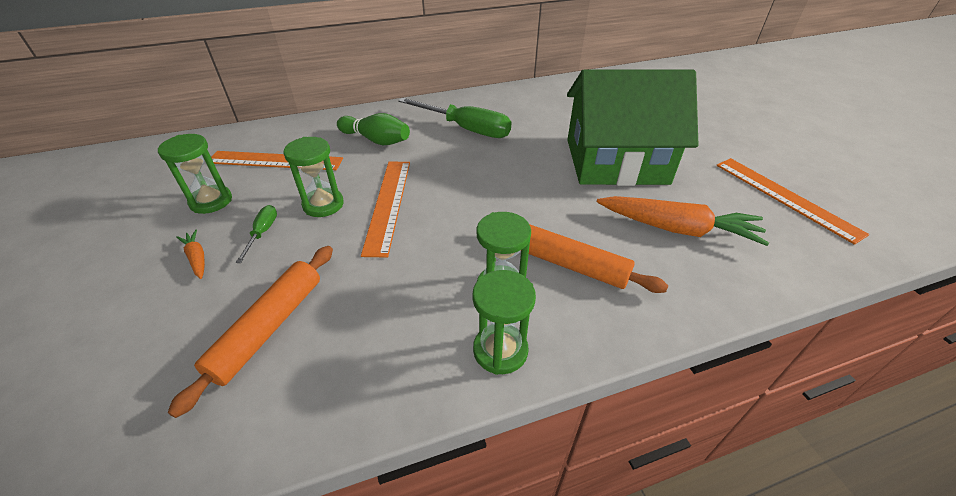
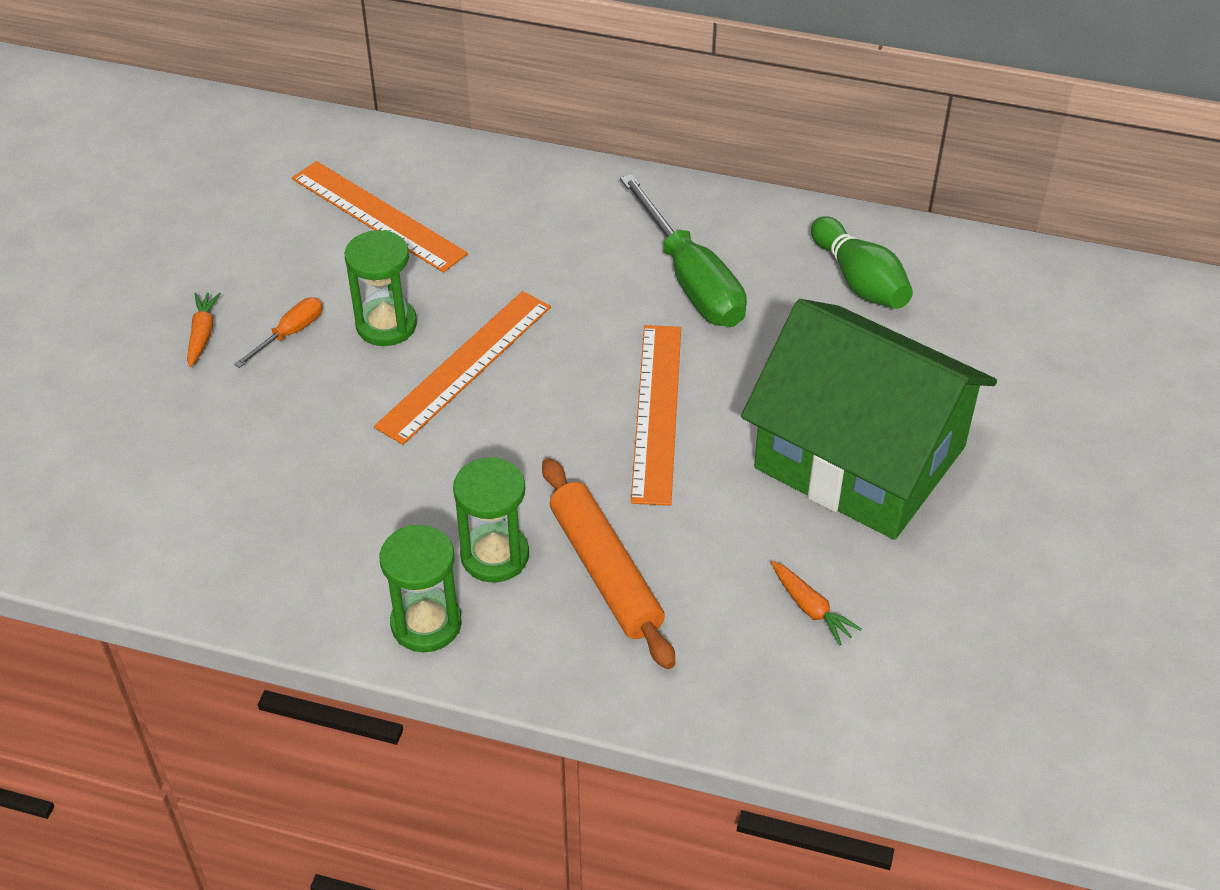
camera: 35 degrees right, 5 degrees up
green hourglass [158,134,232,214] -> none
orange rolling pin [168,246,333,418] -> none
green screwdriver [236,205,277,263] -> orange screwdriver [234,297,323,368]
green bowling pin [337,113,410,145] -> green bowling pin moved to [811,216,913,309]
orange carrot [597,196,769,246] -> orange carrot [771,561,862,646], size x0.45
orange ruler [716,158,869,245] -> orange ruler moved to [631,325,681,506]

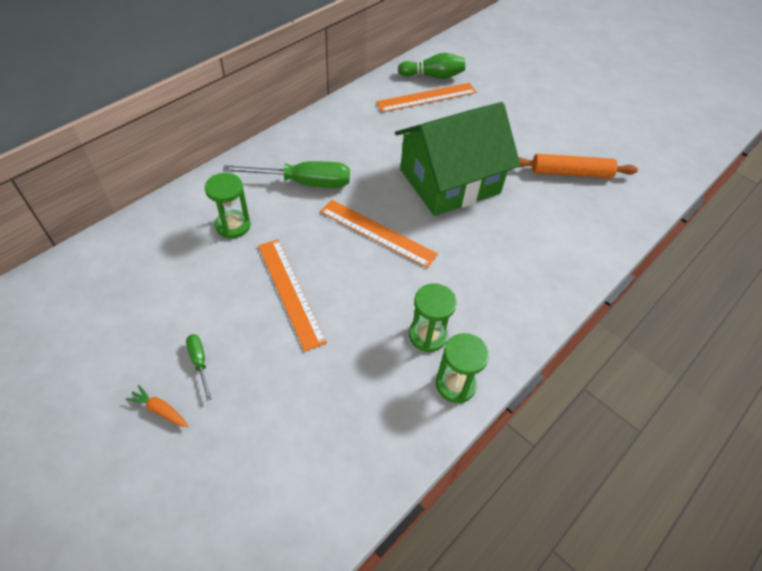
camera: 65 degrees left, 5 degrees up
orange screwdriver [234,297,323,368] -> green screwdriver [186,334,212,401]
orange ruler [292,161,468,273] -> orange ruler moved to [376,83,477,112]
green hourglass [345,230,417,346] -> green hourglass moved to [205,173,250,239]
orange rolling pin [542,458,675,669] -> orange rolling pin moved to [519,154,638,178]
orange carrot [771,561,862,646] -> none
green bowling pin [811,216,913,309] -> green bowling pin moved to [398,53,465,79]

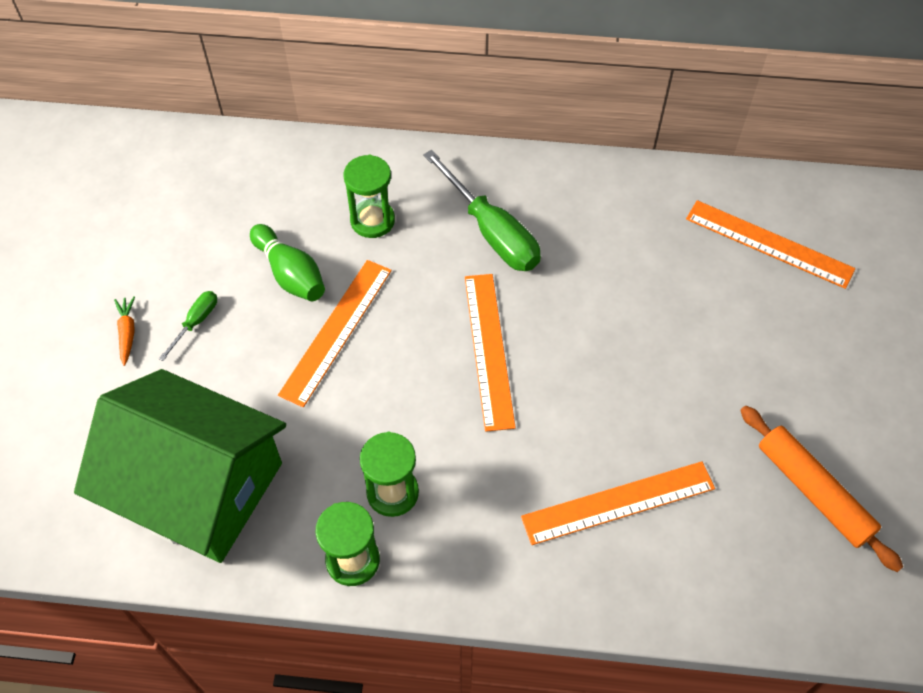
camera: 55 degrees right, 5 degrees up
green house [395,102,520,216] -> green house moved to [74,369,286,563]
green bowling pin [398,53,465,79] -> green bowling pin moved to [250,224,325,301]
none -> orange ruler [521,461,715,545]

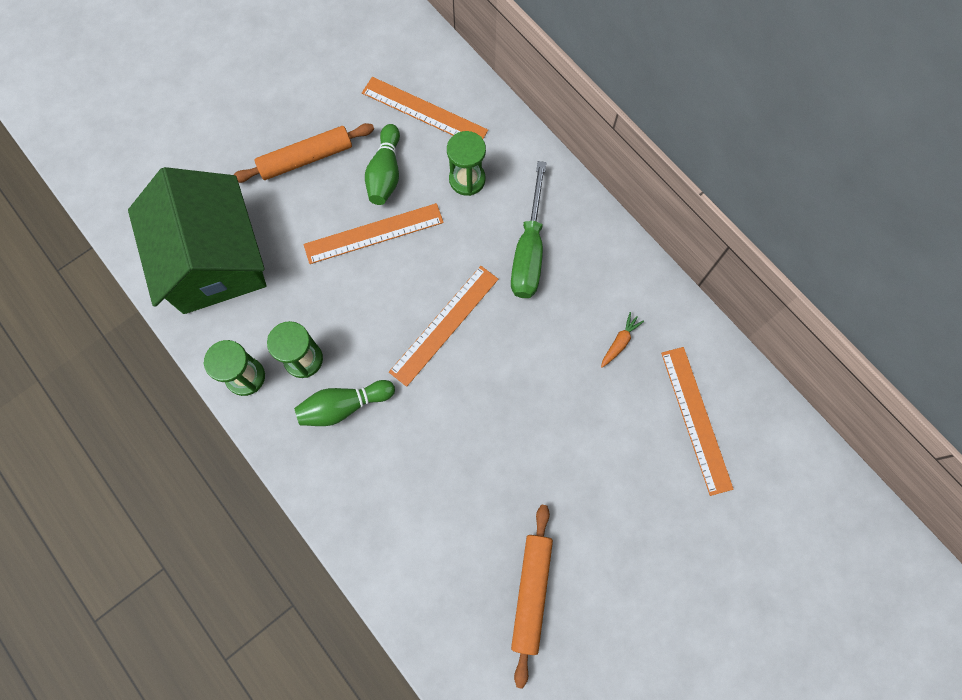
camera: 45 degrees right, 15 degrees up
orange carrot [114,296,135,366] -> orange carrot moved to [601,312,644,368]
green screwdriver [159,291,217,361] -> orange rolling pin [234,123,374,183]
orange ruler [521,461,715,545] -> orange ruler moved to [362,77,488,139]
none -> green bowling pin [294,380,395,426]

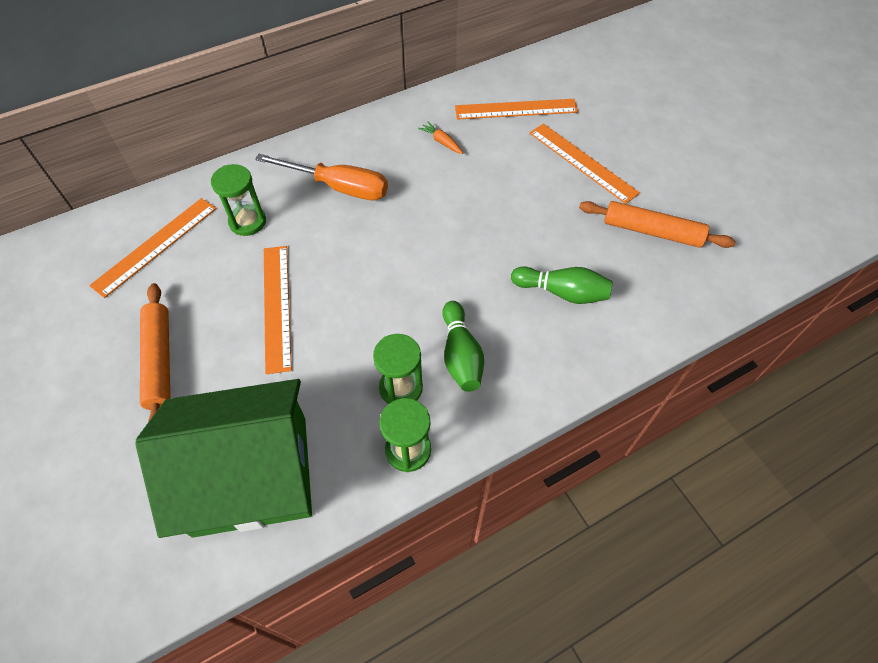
camera: 80 degrees left, 15 degrees down
green bowling pin [365,124,400,205] -> green bowling pin moved to [511,266,613,304]
orange ruler [389,266,498,387] -> orange ruler moved to [529,123,640,204]
green screwdriver [511,161,546,298] -> orange screwdriver [255,154,388,200]

